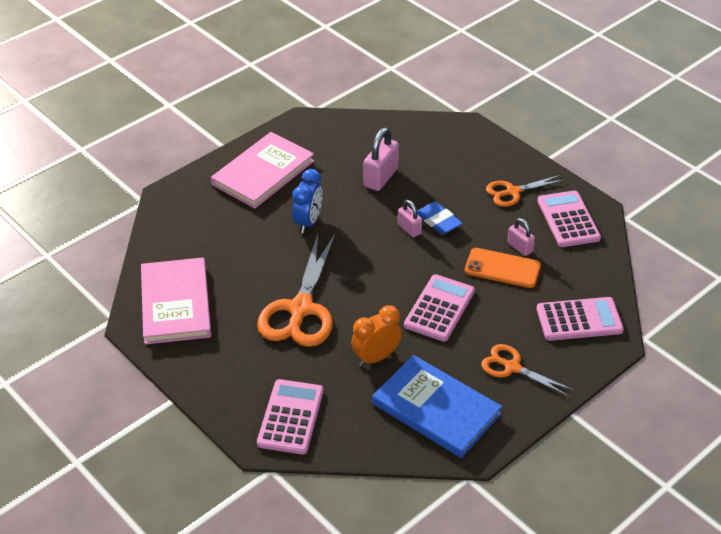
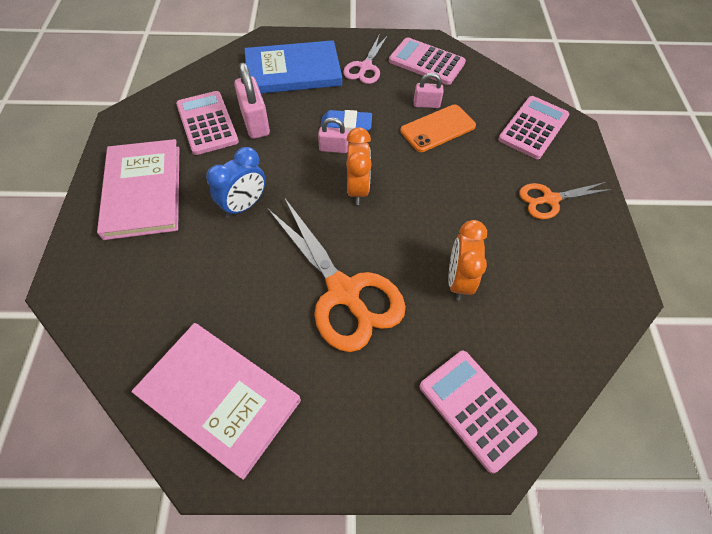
camera: 50 degrees left, 15 degrees up
blue clock [292,169,323,233] -> blue clock turned 75 degrees clockwise [206,147,266,218]
blue book [372,355,502,458] -> blue book moved to [244,40,342,93]
pink calculator [404,274,475,342] -> pink calculator moved to [176,91,239,155]
orange scissors [486,175,565,207] -> pink scissors [343,35,388,84]
none -> orange clock [346,128,372,205]

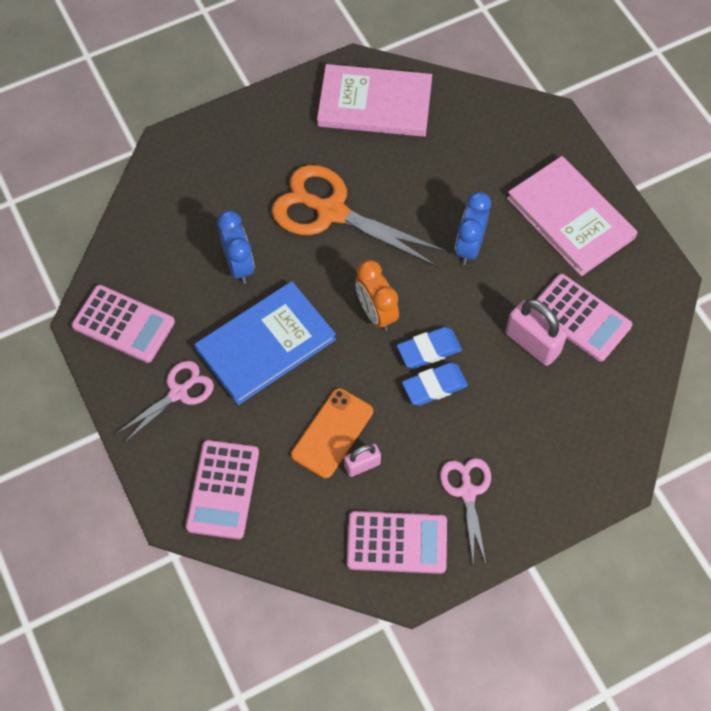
camera: 155 degrees right, 5 degrees up
blue book [244,40,342,93] -> blue book moved to [194,281,336,405]
pink padlock [318,118,349,153] -> blue eraser [397,327,462,369]
pink calculator [420,351,537,474] -> pink calculator moved to [72,285,175,363]
orange clock [448,220,487,301] -> blue clock [217,211,255,284]
orange scissors [519,182,612,219] -> pink scissors [116,361,214,443]

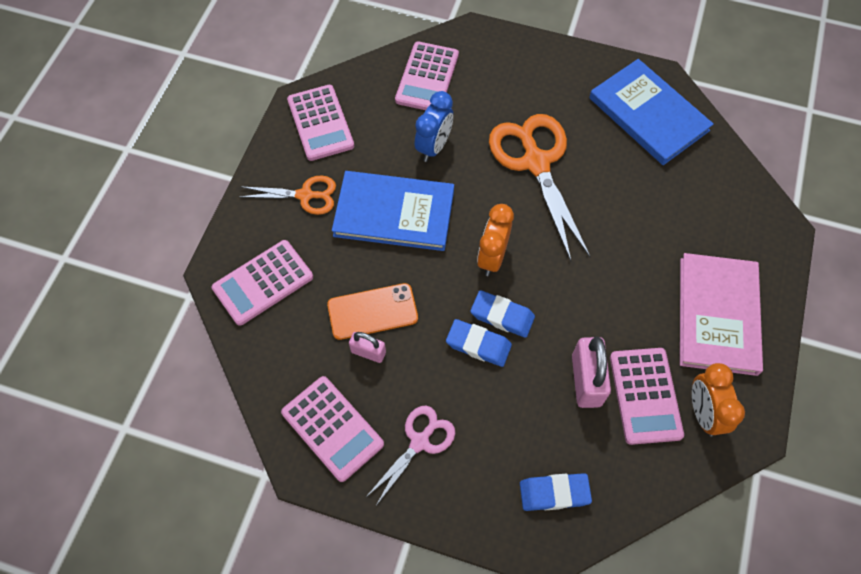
camera: 45 degrees right, 0 degrees up
pink scissors [116,361,214,443] -> orange scissors [240,175,336,215]
pink book [317,64,432,137] -> blue book [589,59,714,165]
blue clock [455,192,491,265] -> none
none -> pink calculator [395,41,459,110]
none -> blue eraser [520,473,592,511]
none -> orange clock [692,363,745,437]

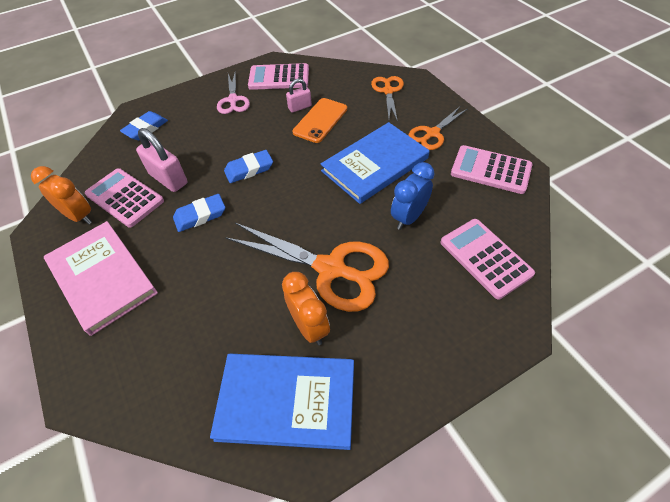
camera: 135 degrees right, 10 degrees down
pink calculator [212,240,313,326] -> orange scissors [371,76,404,122]
blue clock [415,91,453,162] -> blue clock turned 60 degrees clockwise [391,162,435,230]
blue eraser [446,319,512,367] -> blue eraser moved to [173,194,225,232]
orange clock [477,204,514,276] -> orange clock moved to [282,272,330,345]

